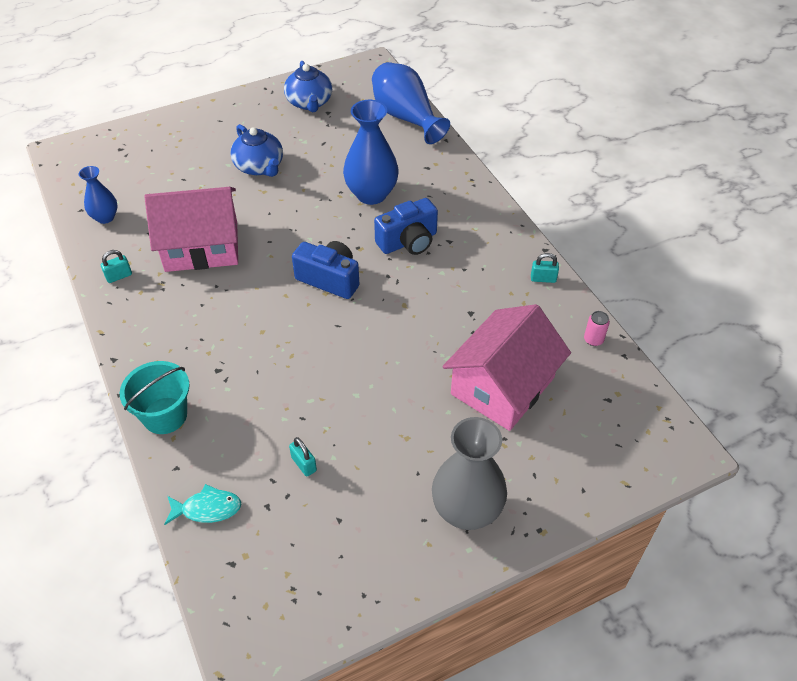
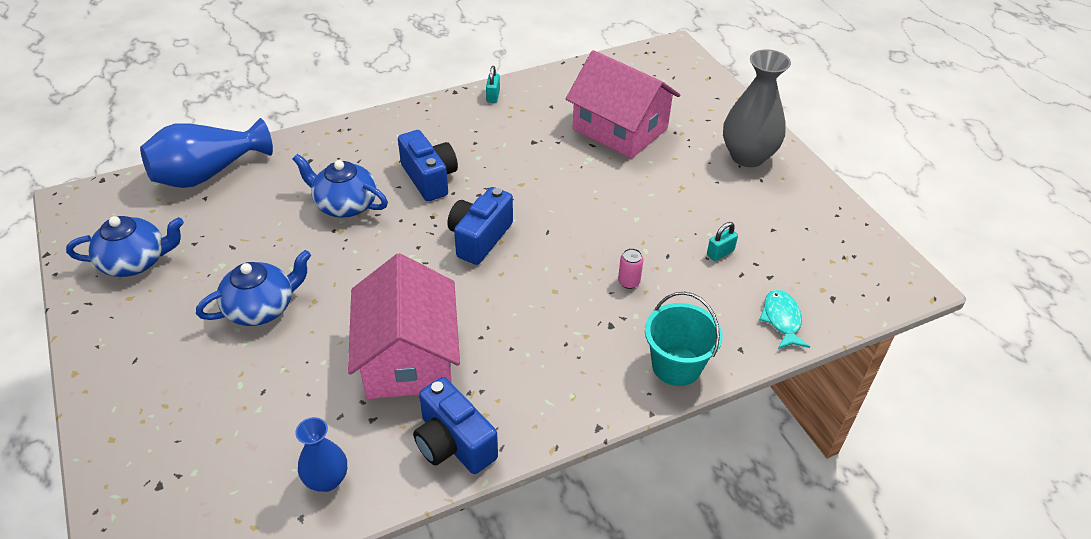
camera: 90 degrees left, 5 degrees down
turquoise padlock [101,250,132,283] -> blue camera [413,377,498,474]
blue vase [343,100,398,205] -> blue teapot [293,154,388,218]
pink can [584,311,610,346] -> pink can moved to [618,248,643,289]

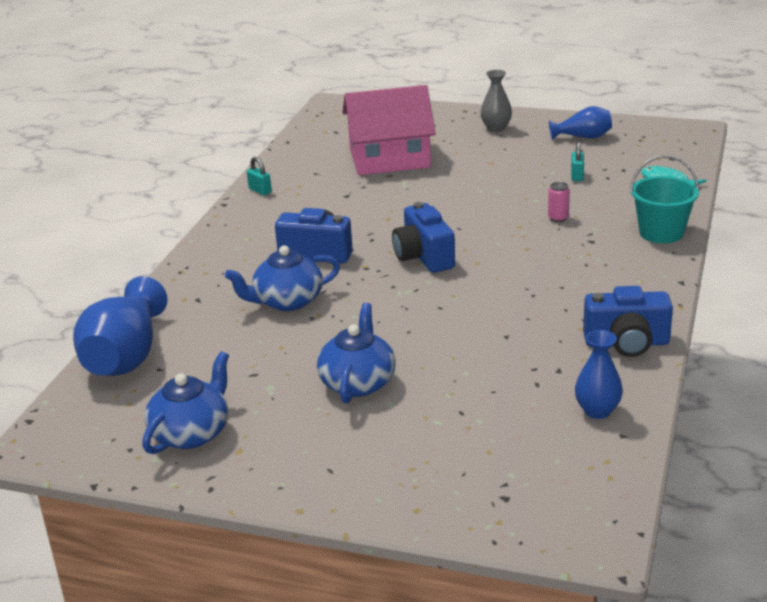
camera: 45 degrees left, 15 degrees down
pink house [348,253,460,399] -> none
grey vase [723,49,791,167] -> grey vase [481,70,512,132], size x0.56
none -> blue vase [549,106,612,140]

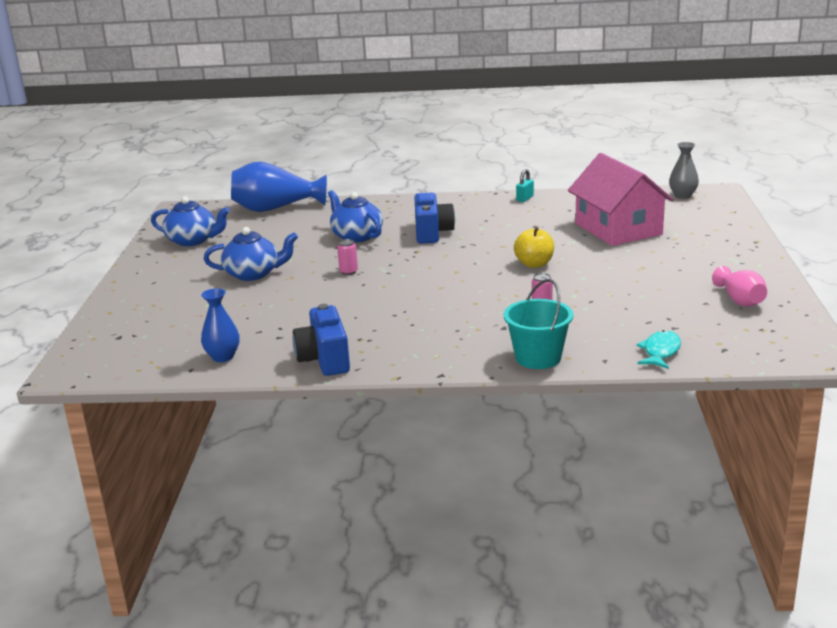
camera: 75 degrees right, 5 degrees down
blue camera [392,202,455,273] -> none
grey vase [481,70,512,132] -> grey vase moved to [669,142,699,199]
blue vase [549,106,612,140] -> pink vase [712,266,767,307]
turquoise padlock [571,141,584,181] -> none
none -> pink can [337,239,358,275]
none -> yellow apple [514,227,554,268]

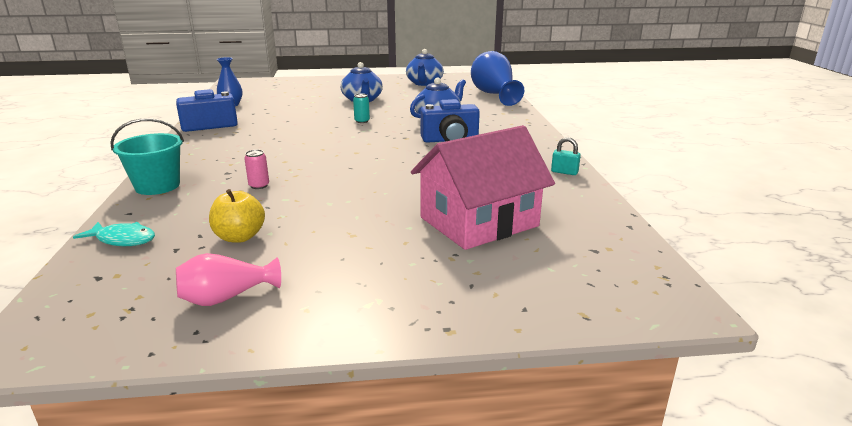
camera: 80 degrees right, 0 degrees up
pink can [337,239,358,275] -> turquoise can [353,94,370,123]
yellow apple [514,227,554,268] -> yellow apple moved to [209,189,265,243]
grey vase [669,142,699,199] -> none

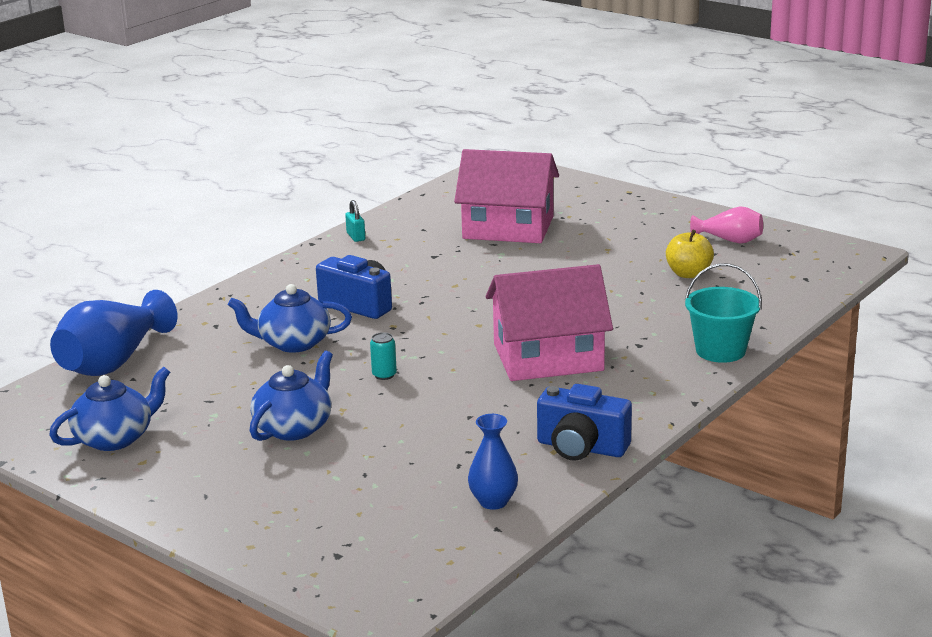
camera: 135 degrees left, 0 degrees up
turquoise fish [73,222,155,246] -> none
pink can [244,150,269,189] -> none
none -> pink house [486,264,613,381]

